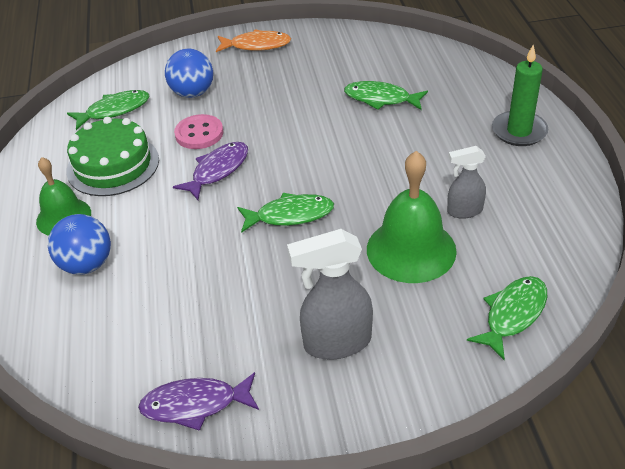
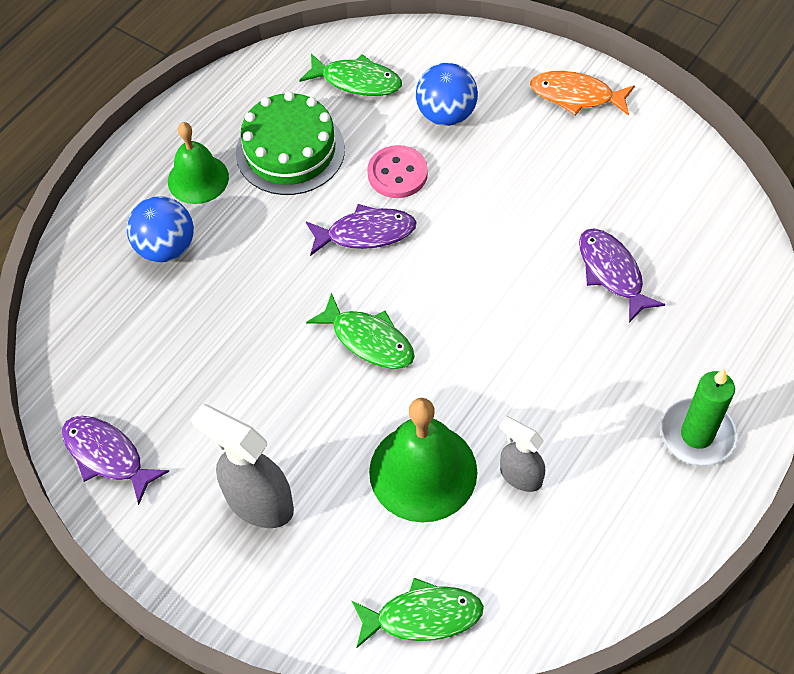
camera: 45 degrees right, 15 degrees up
orange fish [216,29,291,52] -> orange fish turned 150 degrees clockwise [530,71,635,116]
green fish [344,81,428,110] -> purple fish [579,229,665,323]

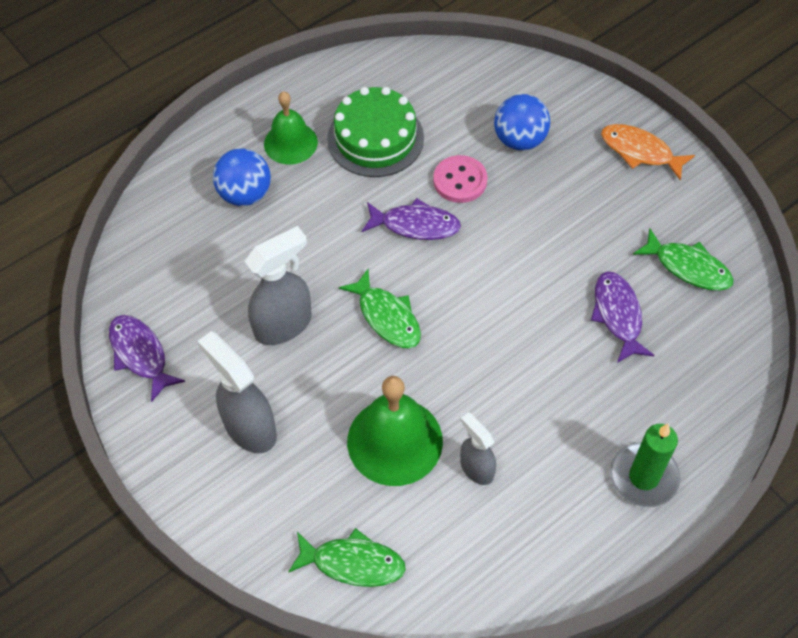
camera: 15 degrees right, 0 degrees up
green fish [299,53,402,96] -> green fish moved to [633,229,734,291]
none -> grey spray bottle [244,226,312,345]

